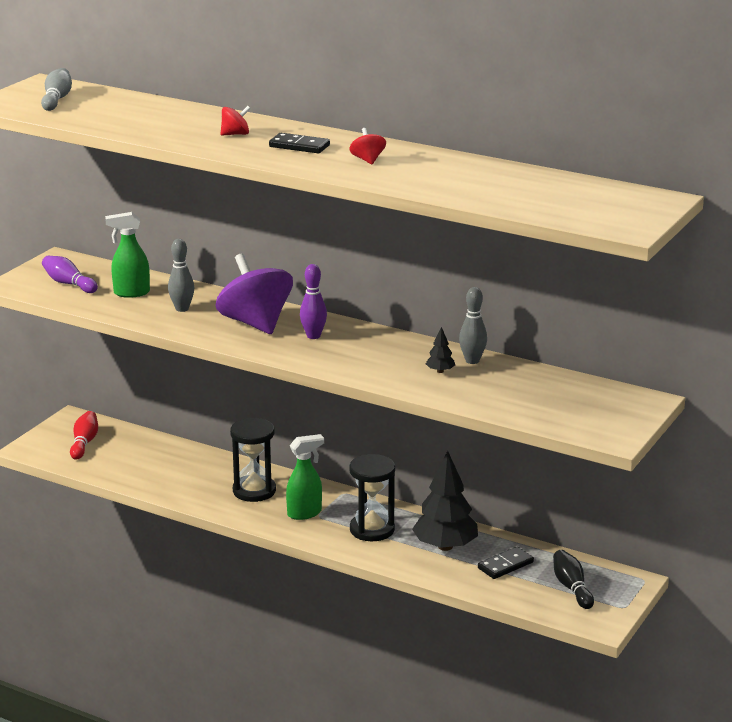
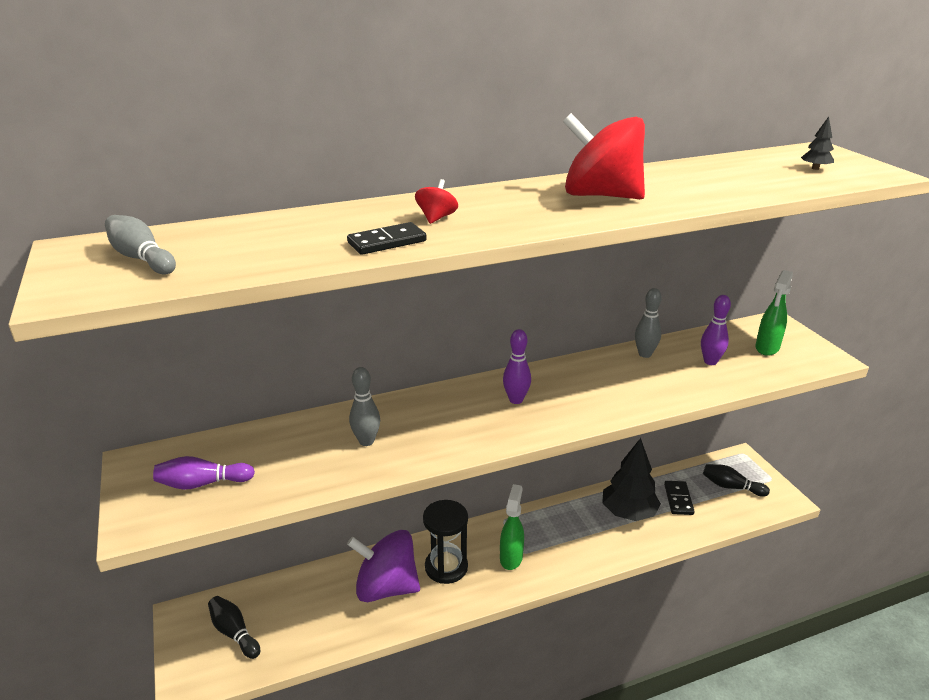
camera: 50 degrees left, 5 degrees up
red bowling pin [70,411,98,460] -> black bowling pin [208,596,260,659]
green spray bottle [105,212,150,298] -> green spray bottle moved to [755,270,793,356]
purple spinning top [216,253,293,334] -> purple spinning top moved to [347,530,420,603]
black domino [269,133,330,153] -> black domino moved to [347,222,427,255]
red spinning top [349,128,386,165] -> red spinning top [563,113,645,199], size x2.38
black hourglass [349,454,395,541] -> none
black tree [426,327,455,373] -> black tree moved to [801,117,834,170]
none -> purple bowling pin [701,295,731,365]

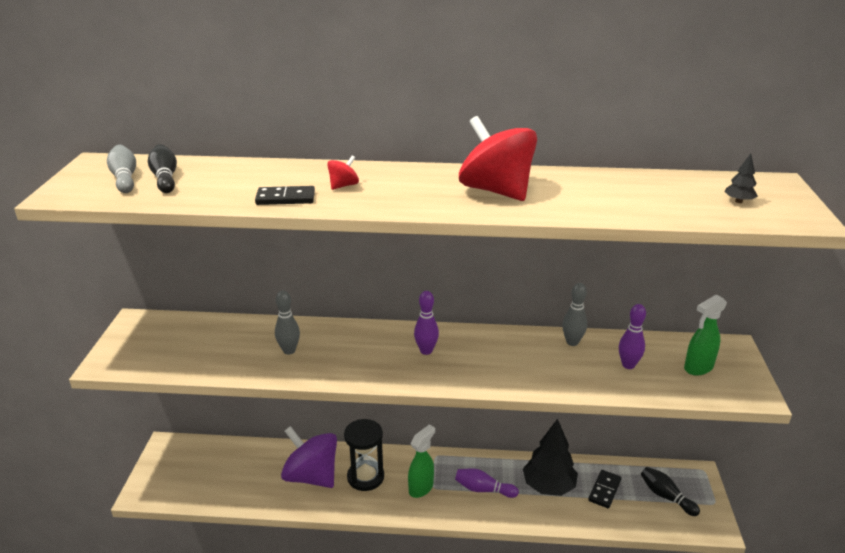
camera: 25 degrees right, 0 degrees up
purple bowling pin [153,456,255,490] -> purple bowling pin moved to [455,468,519,498]
black bowling pin [208,596,260,659] -> black bowling pin moved to [148,144,177,193]

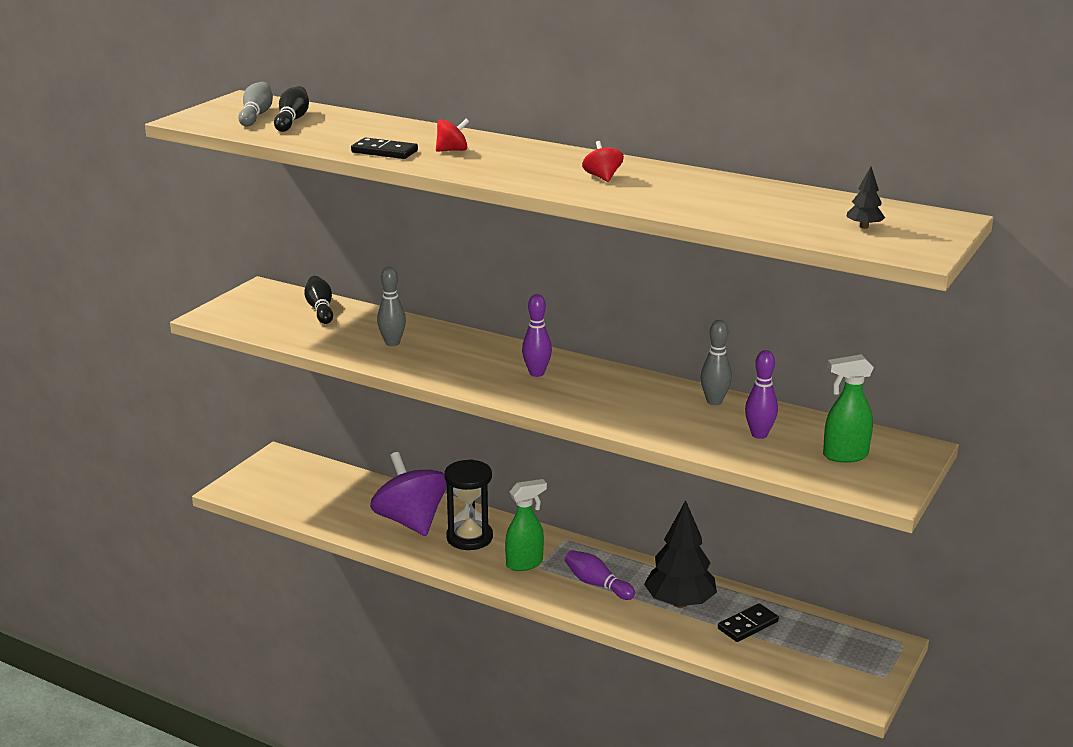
camera: 25 degrees right, 5 degrees down
red spinning top [459,116,537,201] -> red spinning top [582,141,624,182], size x0.42
black bowling pin [641,467,700,516] -> black bowling pin moved to [304,276,333,324]

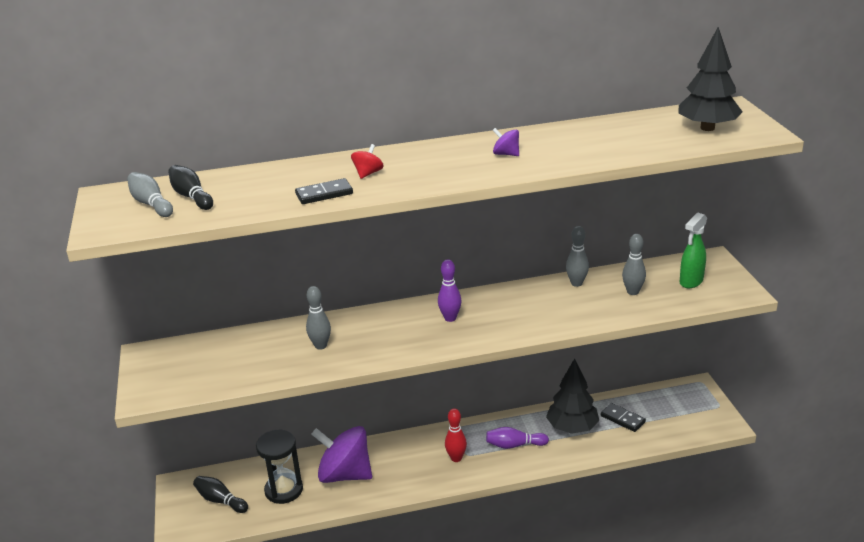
camera: 40 degrees left, 5 degrees up
black bowling pin [304,276,333,324] -> black bowling pin moved to [193,476,248,513]
black hourglass [444,459,493,550] -> black hourglass moved to [256,430,303,504]
green spray bottle [505,479,547,571] -> red bowling pin [445,408,467,462]
red spinning top [582,141,624,182] -> purple spinning top [493,128,519,156]
black domino [718,603,779,642] -> black domino turned 60 degrees counterclockwise [601,403,646,432]
purple bowling pin [745,350,778,439] -> grey bowling pin [622,234,646,295]
black tree [846,167,885,229] -> black tree [678,27,743,131], size x2.32

